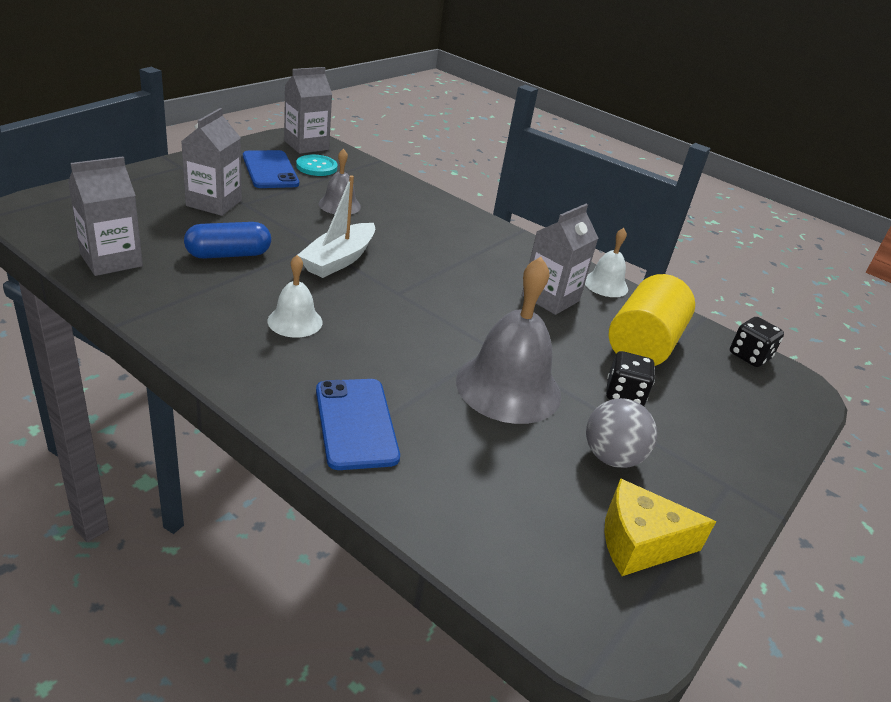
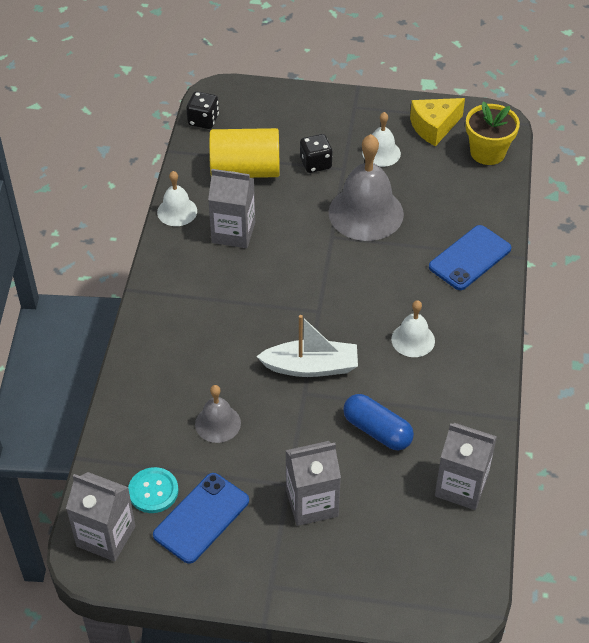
camera: 115 degrees left, 15 degrees up
grey ball [586,398,657,468] -> white bell [362,112,401,167]
yellow cheese [604,478,716,576] -> yellow cheese turned 90 degrees clockwise [410,98,465,146]
none -> yellow flower pot [466,102,520,165]

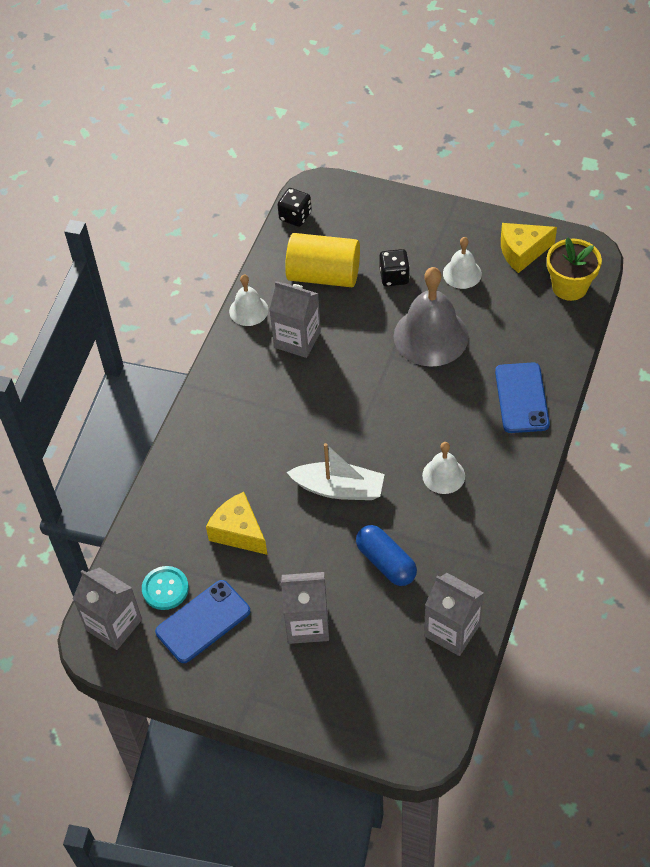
camera: 15 degrees right, 5 degrees up
grey bell [195,385,241,443] -> yellow cheese [206,492,268,555]
blue phone [429,225,511,290] -> blue phone turned 60 degrees counterclockwise [495,362,550,433]

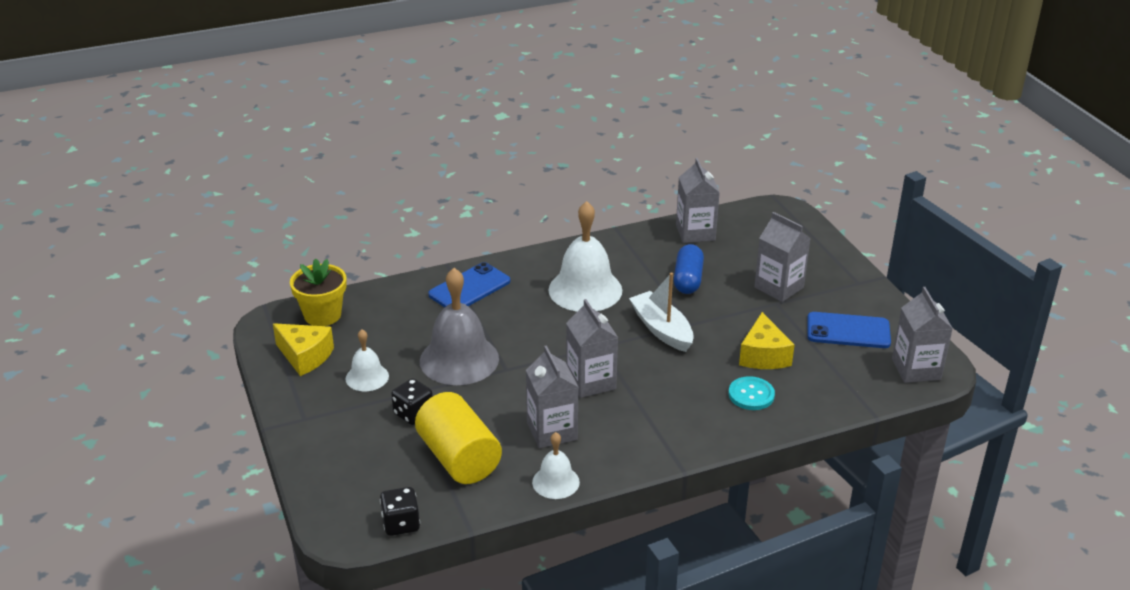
camera: 135 degrees left, 20 degrees down
turquoise button [142,566,189,610] -> turquoise button moved to [728,376,775,410]
white bell [422,442,465,494] -> white bell [549,201,622,312], size x1.87
none -> grey carton [566,299,618,398]

